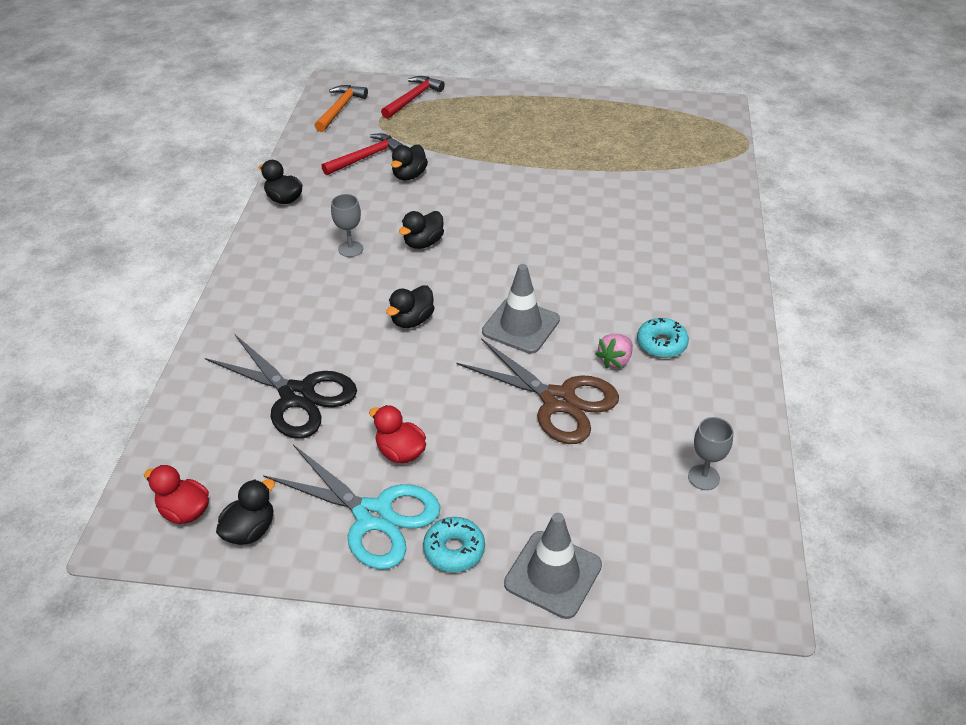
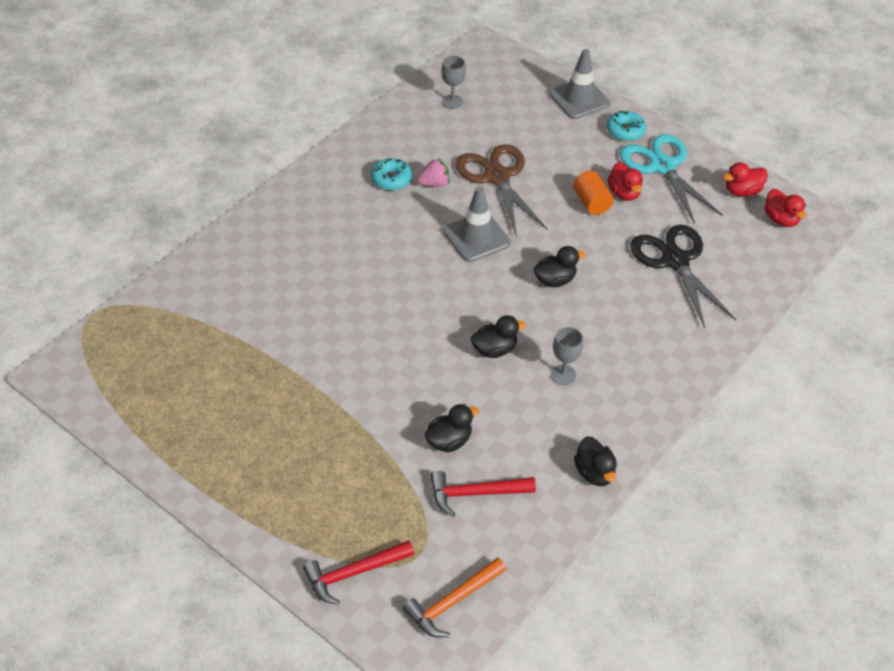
camera: 150 degrees left, 5 degrees up
black duck [216,479,275,545] -> red duck [723,162,768,197]
none -> orange cylinder [573,171,614,215]

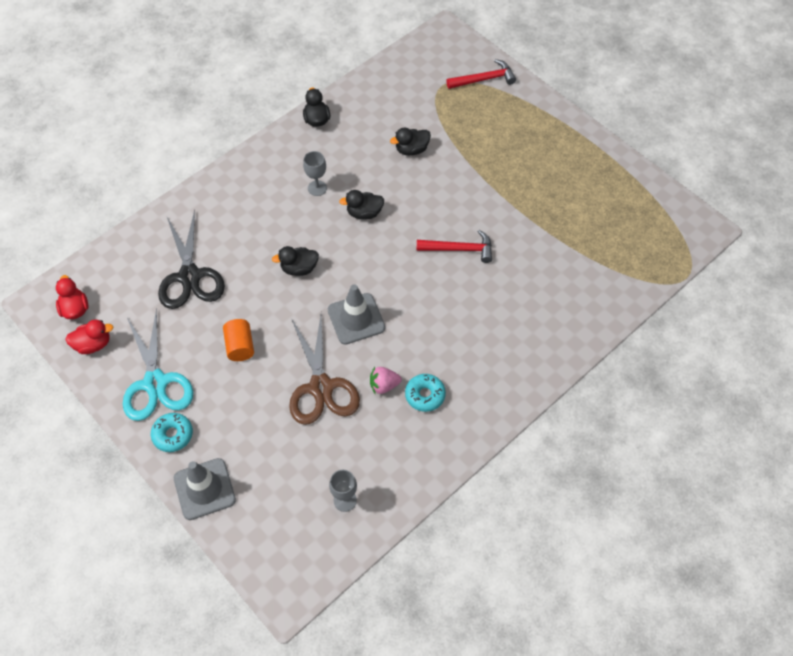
camera: 170 degrees left, 10 degrees up
orange hammer [402,557,506,638] -> none
red hammer [431,471,536,516] -> red hammer moved to [416,230,492,263]
red duck [608,162,642,201] -> none

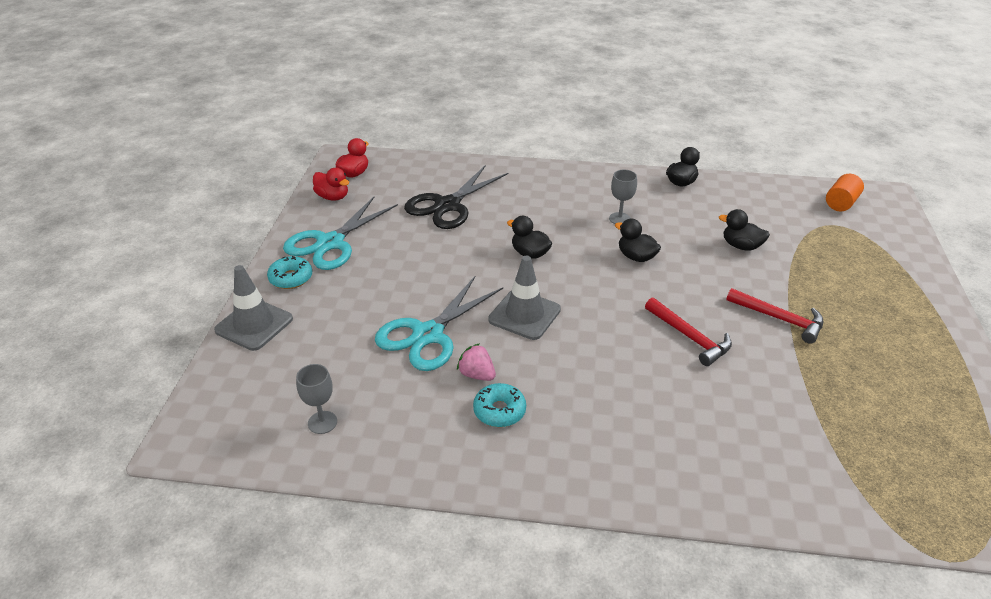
camera: 50 degrees right, 20 degrees down
orange cylinder [223,319,254,361] -> orange cylinder moved to [826,174,864,211]
brown scissors [289,316,360,425] -> turquoise scissors [375,275,503,371]
red hammer [446,59,516,89] -> red hammer moved to [726,288,824,344]

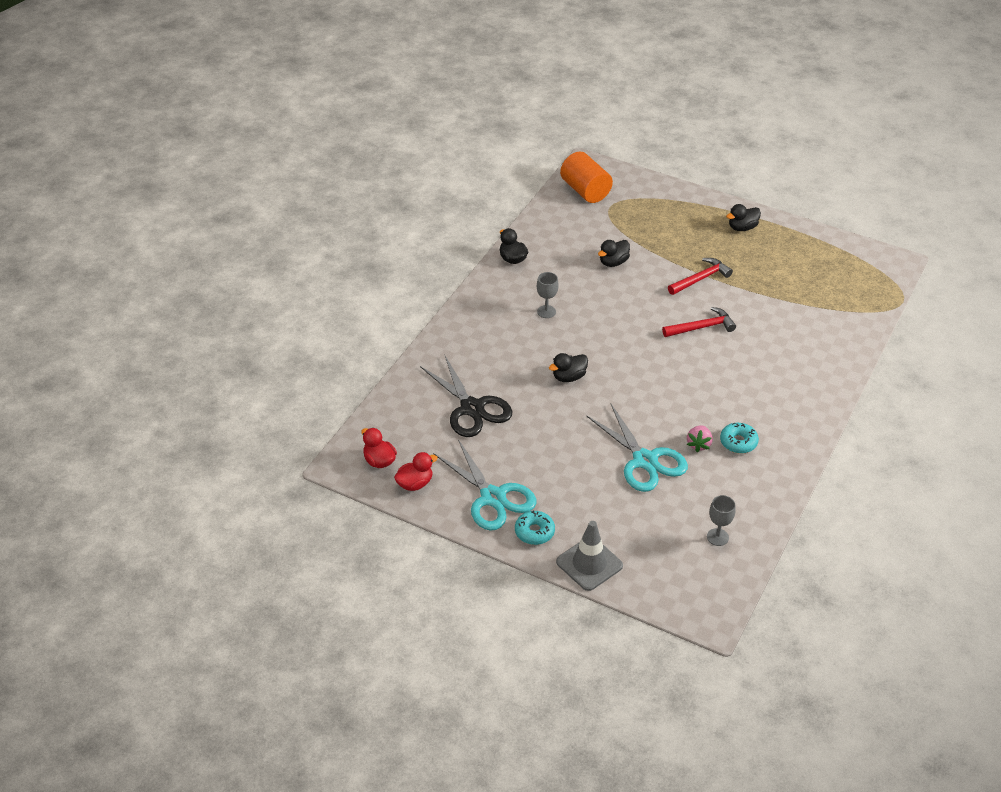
camera: 70 degrees left, 5 degrees up
pink strawberry [457,343,496,381] -> pink strawberry turned 45 degrees counterclockwise [687,425,713,452]
grey traffic cone [488,256,561,340] -> none
black duck [615,219,661,262] -> black duck moved to [726,204,761,231]
orange cylinder [826,174,864,211] -> orange cylinder [560,152,613,203], size x1.59

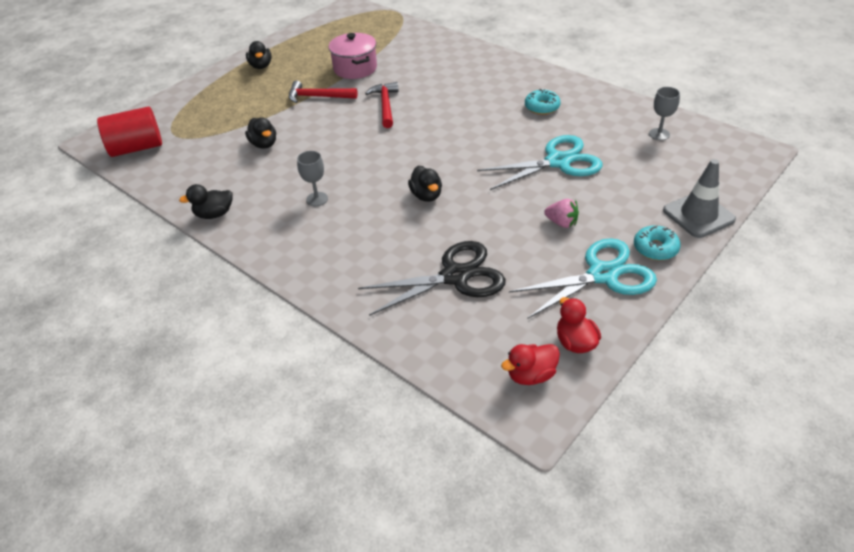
camera: 75 degrees left, 0 degrees up
orange cylinder [560,152,613,203] -> red cylinder [97,106,162,157]
red hammer [668,258,733,295] -> red hammer turned 60 degrees counterclockwise [289,80,358,103]
pink strawberry [687,425,713,452] -> pink strawberry moved to [544,199,579,228]
none -> pink pot [329,33,377,79]

